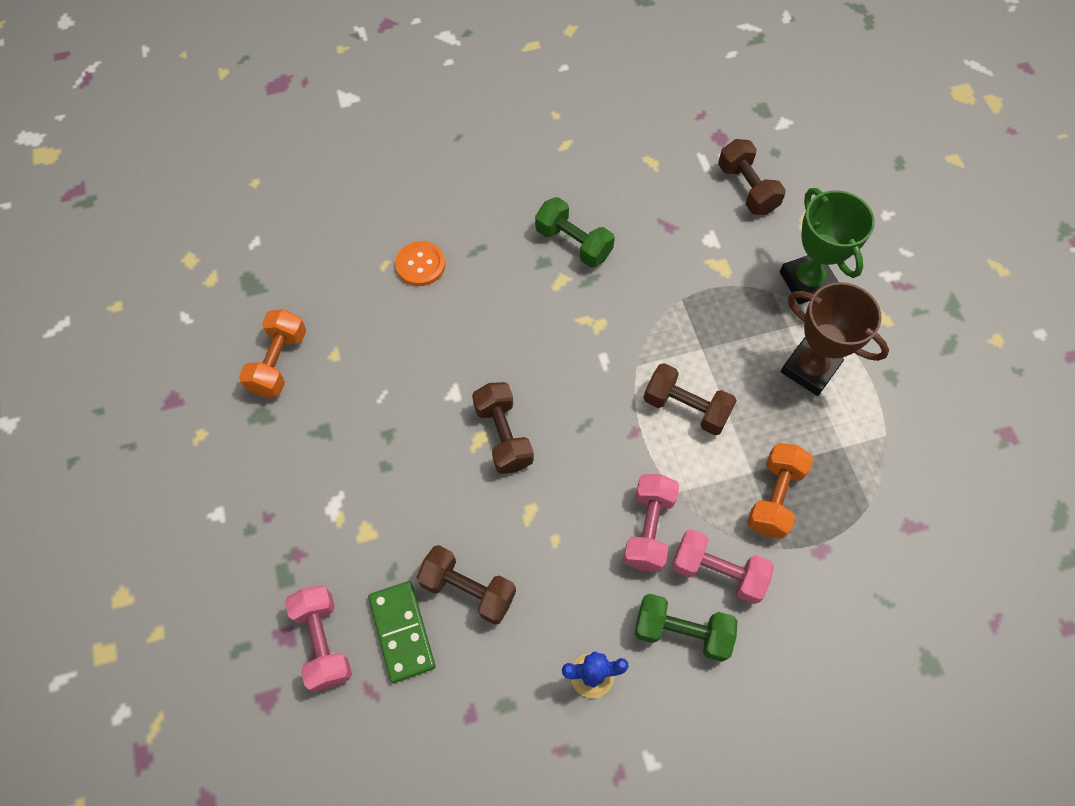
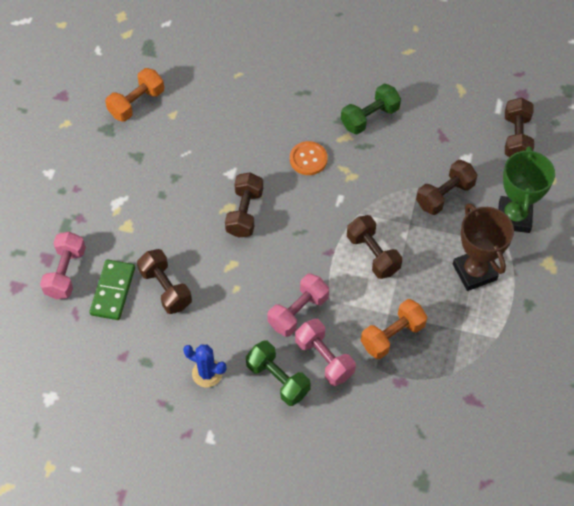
camera: 30 degrees right, 5 degrees down
orange button [395,241,445,286] -> orange button moved to [290,141,328,175]
green dumbbell [535,197,615,268] -> green dumbbell turned 75 degrees clockwise [341,84,401,135]
none -> brown dumbbell [416,160,478,215]

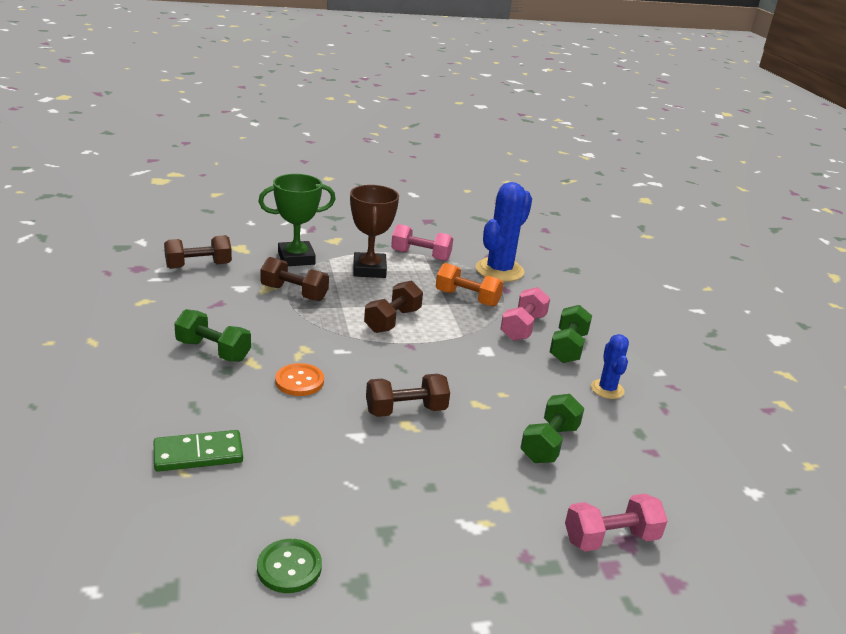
camera: 120 degrees left, 30 degrees down
green domino [89,260,135,320] -> green domino moved to [154,430,243,472]
orange dumbbell [105,68,164,122] -> green button [257,539,322,593]
brown dumbbell [137,249,192,314] -> green dumbbell [520,394,584,463]
pink dumbbell [267,273,329,337] -> pink dumbbell moved to [391,224,453,261]
brown trophy [453,203,514,291] -> brown trophy turned 45 degrees counterclockwise [350,185,399,278]
none -> blue cactus [476,182,532,282]

